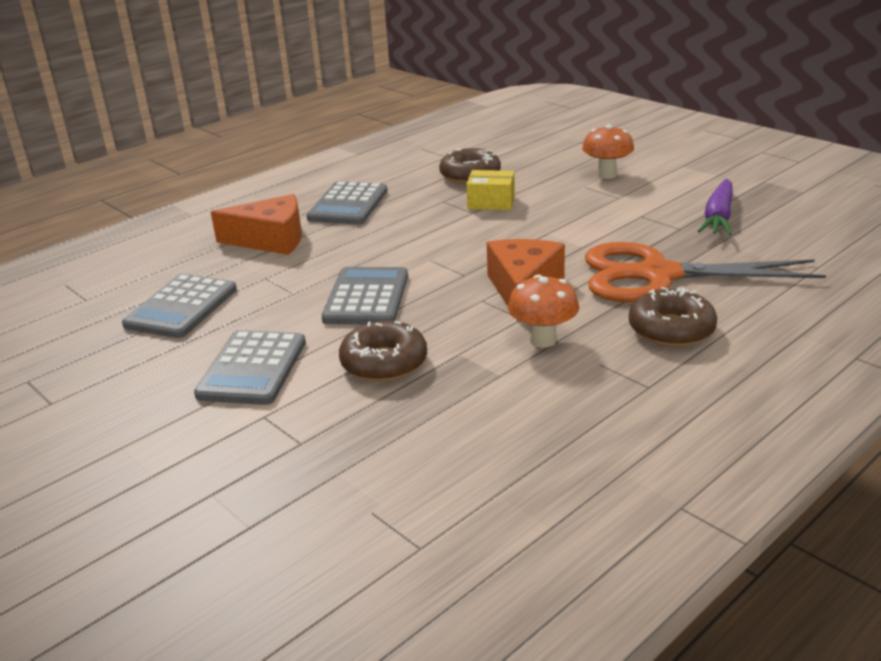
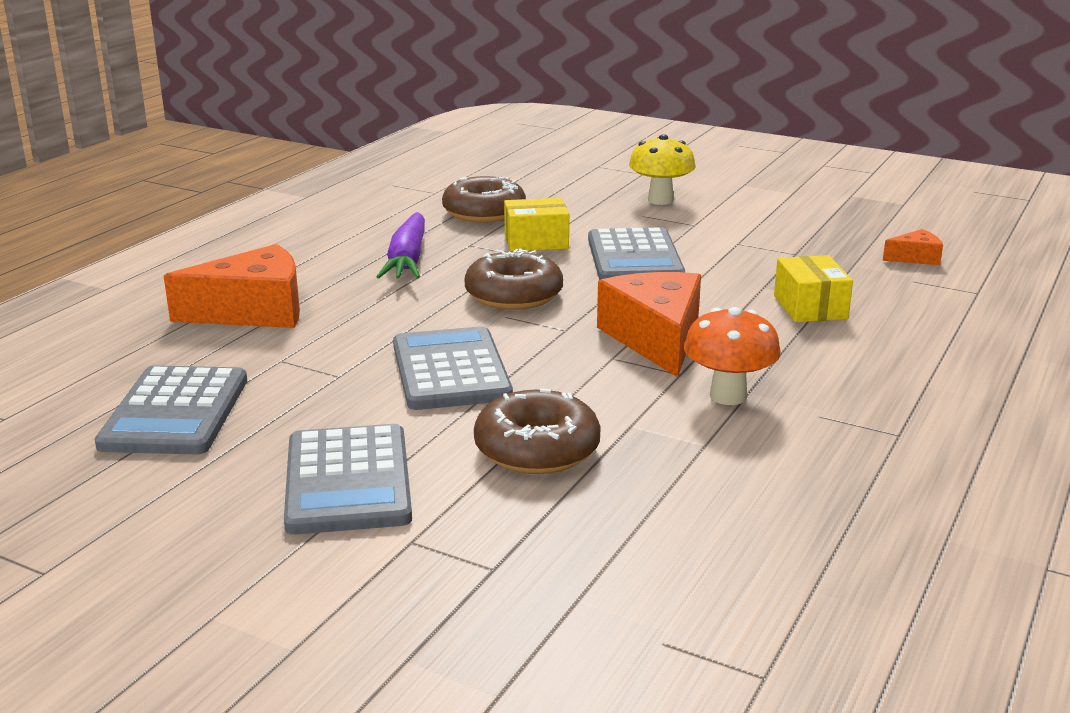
camera: 20 degrees left, 5 degrees down
grey calculator [306,181,388,225] -> grey calculator moved to [588,228,685,280]
orange mushroom [582,125,634,179] -> yellow mushroom [629,134,696,205]
orange scissors [585,242,826,302] -> yellow box [774,255,853,322]
brown donut [629,287,717,347] -> brown donut moved to [465,249,563,310]
purple carrot [698,178,733,235] -> purple carrot moved to [376,212,425,279]
none -> orange cheese [883,229,943,265]

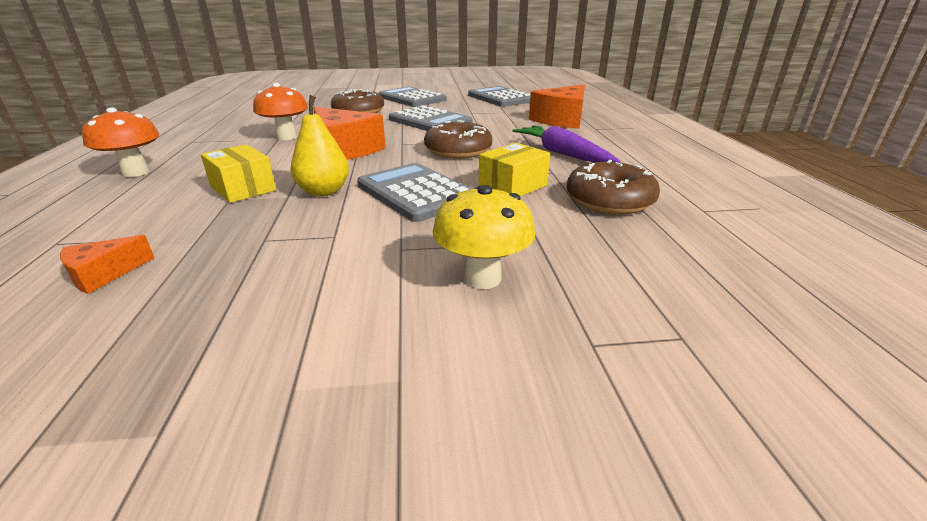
camera: 145 degrees right, 5 degrees up
none -> orange mushroom [82,107,160,177]
none -> yellow pear [290,95,349,196]

